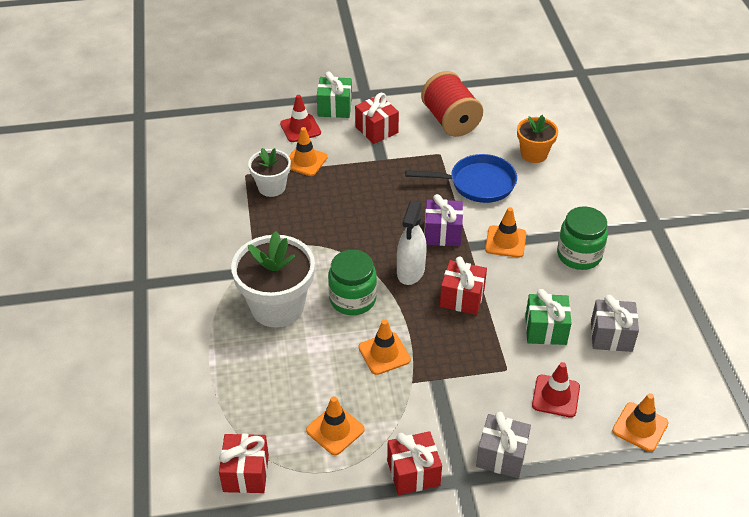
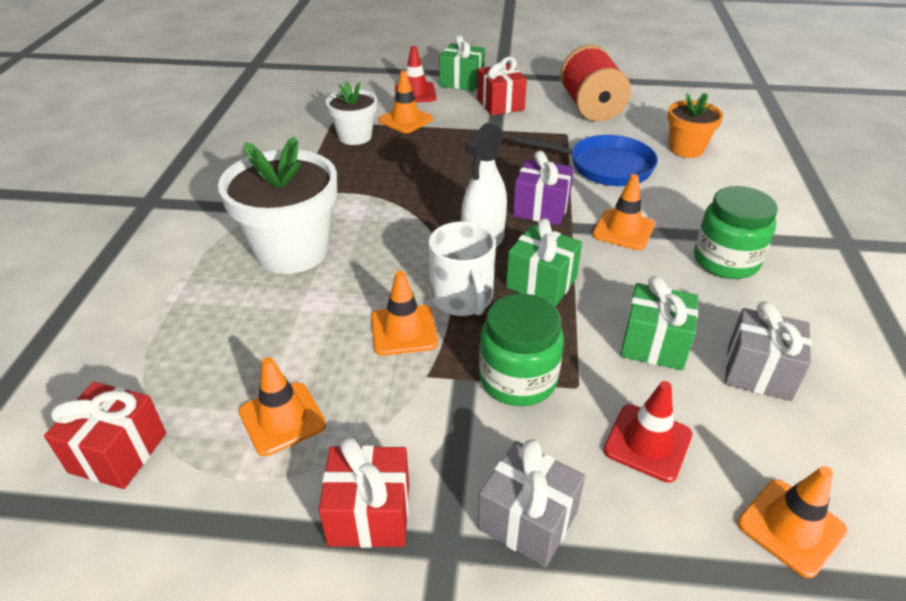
camera: 15 degrees right, 5 degrees down
green jar [328,250,377,315] -> green jar moved to [479,294,564,406]
red gift [440,257,487,315] -> green gift [506,219,582,306]
none -> white mug [429,222,496,316]

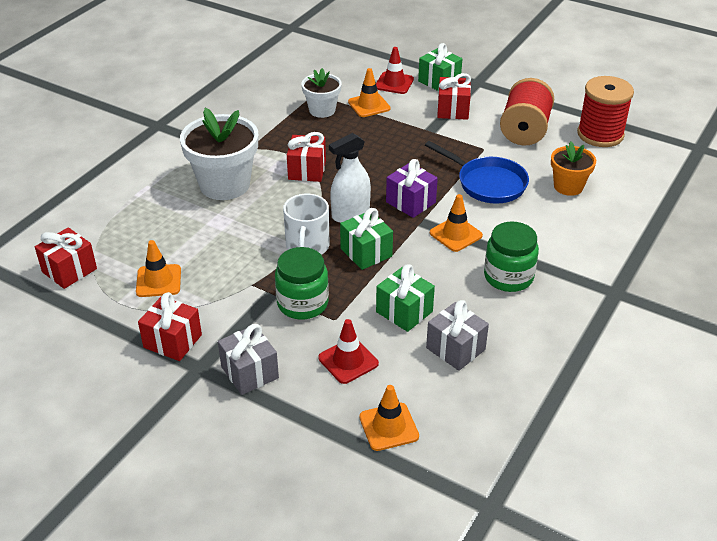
camera: 25 degrees right, 0 degrees up
orange traffic cone [371,271,438,356] -> none
none -> red gift [287,132,326,182]
none -> red spool [577,76,634,147]

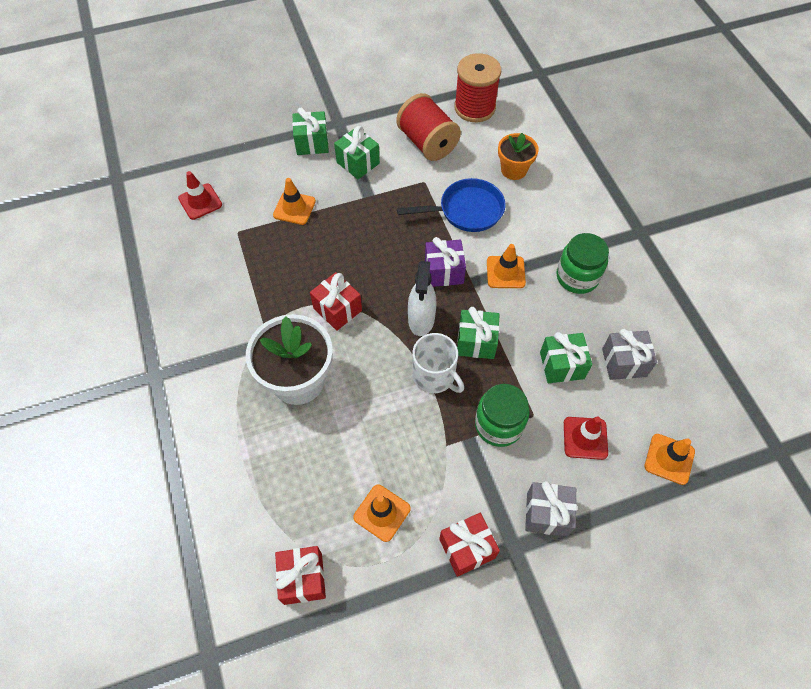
camera: 50 degrees left, 20 degrees up
white flower pot [301,68,342,118] -> none
red traffic cone [376,47,414,94] -> red traffic cone moved to [178,171,222,220]
red gift [437,73,471,120] -> green gift [334,126,380,179]

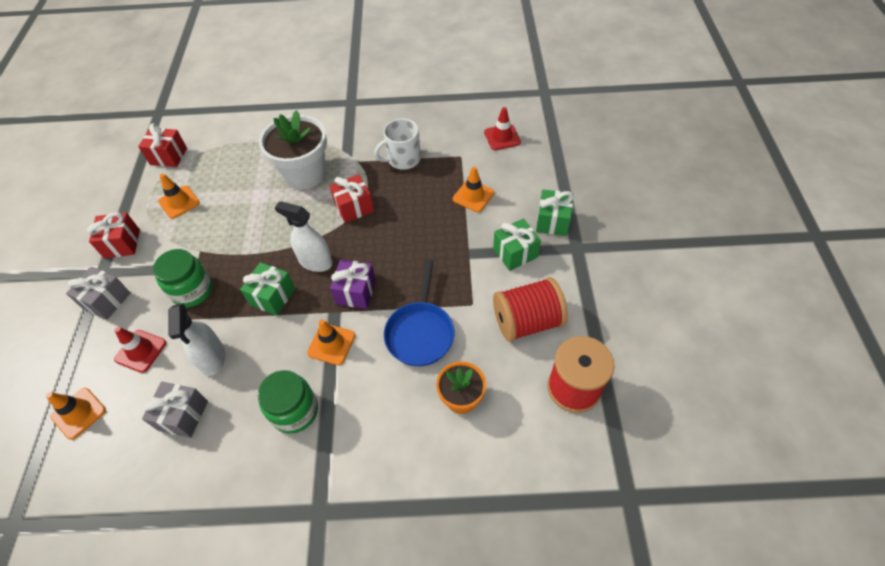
camera: 110 degrees right, 5 degrees down
white mug [412,333,464,393] -> white mug moved to [374,119,421,170]
green gift [540,332,592,383] -> white spray bottle [168,303,225,376]

